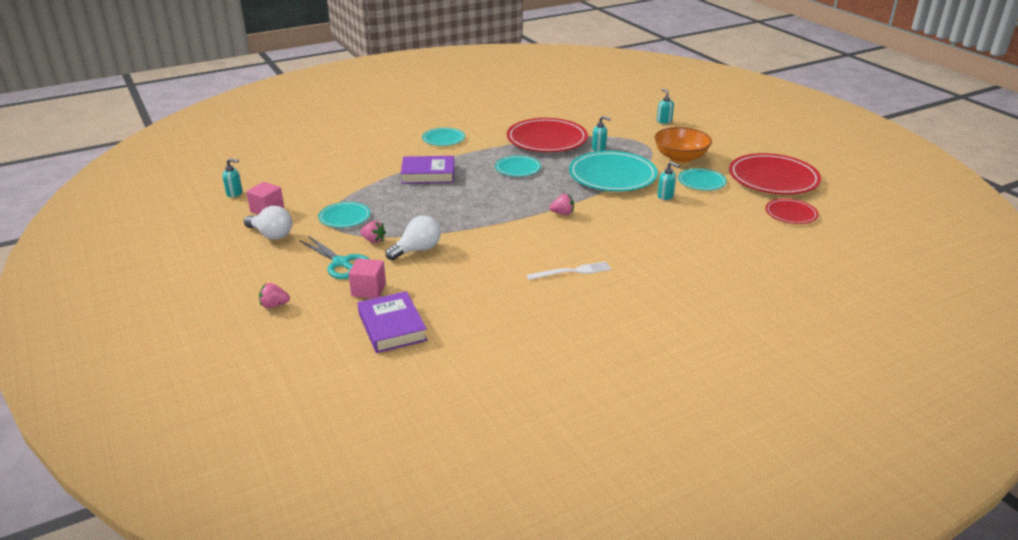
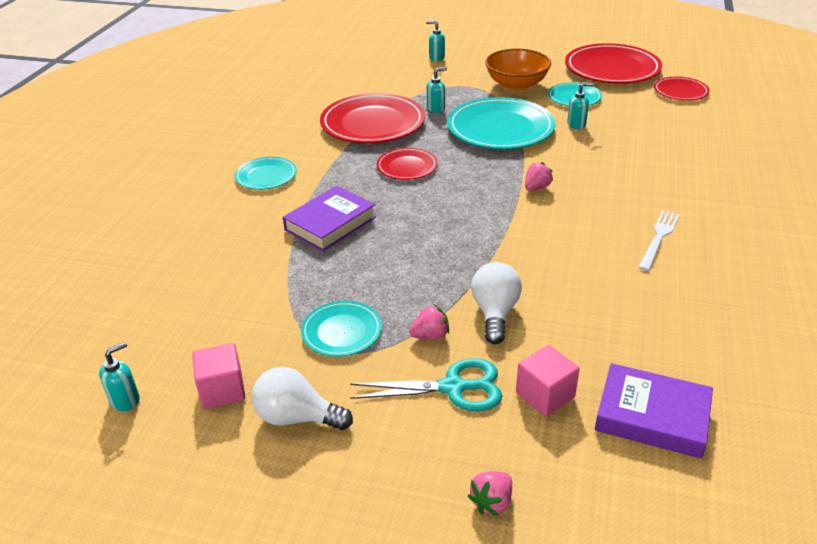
camera: 45 degrees left, 5 degrees up
white light bulb [244,206,292,240] -> white light bulb turned 150 degrees counterclockwise [252,367,353,430]
turquoise plate [495,156,541,177] -> red plate [377,148,438,180]

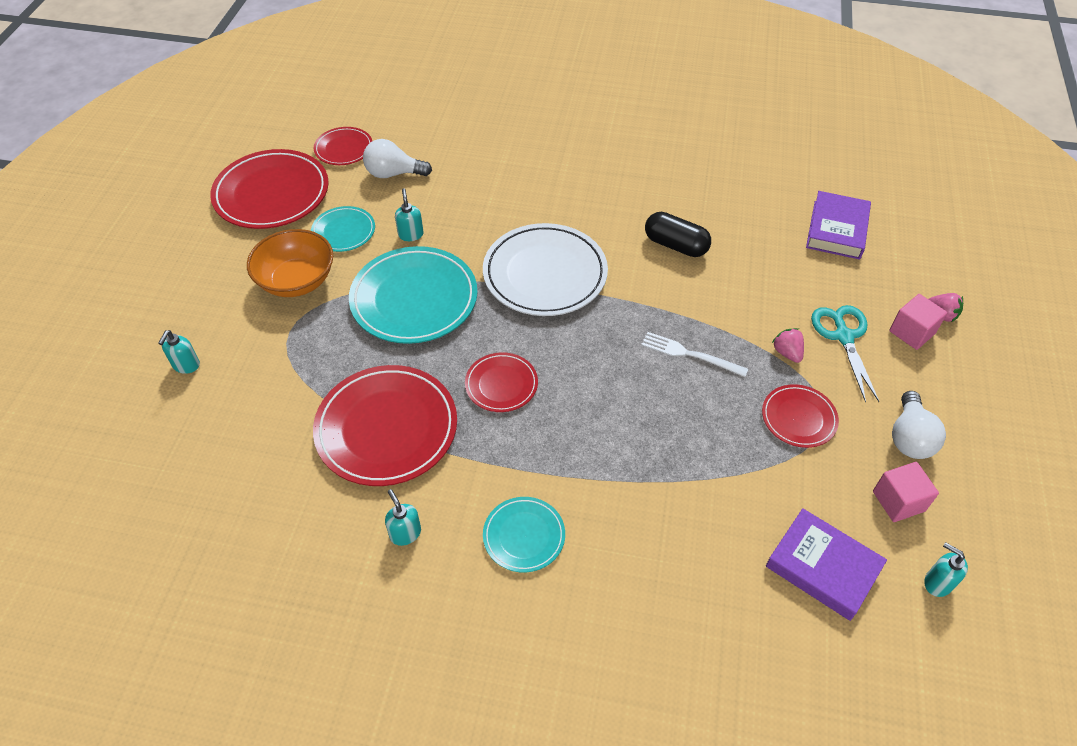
camera: 95 degrees left, 15 degrees up
purple book [283,186,376,251] -> purple book moved to [766,508,887,621]
turquoise plate [301,301,382,356] -> red plate [762,384,839,448]
turquoise soap dispenser [427,67,447,113] -> turquoise soap dispenser moved to [385,489,421,546]
white light bulb [471,262,522,344] -> white light bulb moved to [363,139,432,178]
pink cube [516,345,579,417] -> pink cube moved to [889,294,947,350]
pink strawberry [525,162,553,191] -> white plate [483,223,608,316]
white fork [638,210,679,271] -> white fork moved to [641,332,748,377]
none -> black capsule [645,212,711,257]

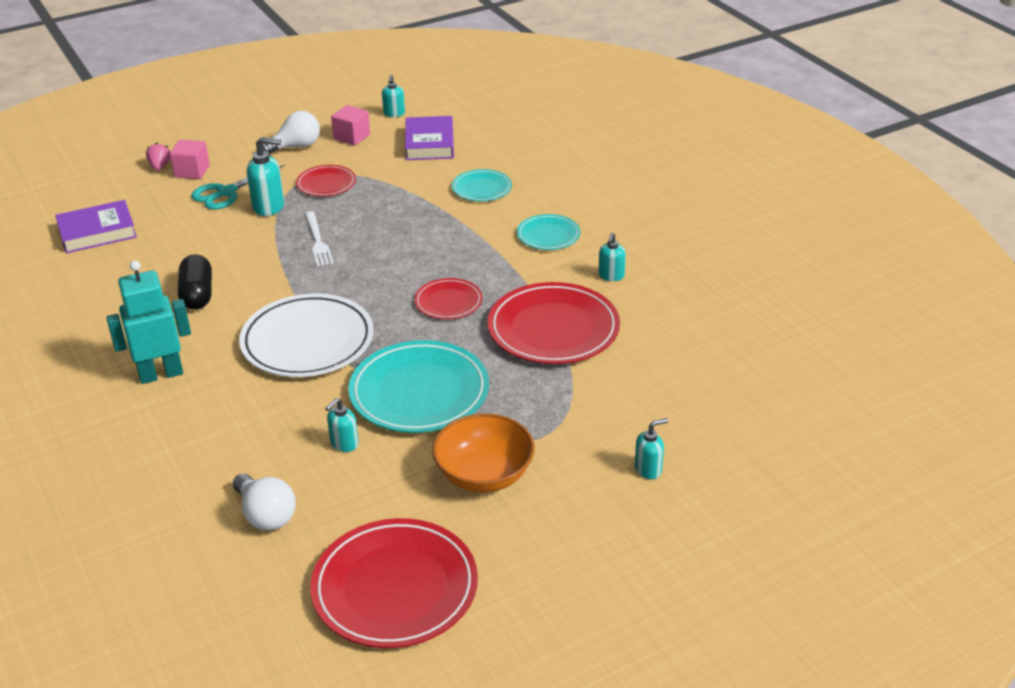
camera: 130 degrees left, 15 degrees down
turquoise plate [311,206,375,252] -> turquoise plate moved to [452,169,512,201]
red plate [313,127,372,165] -> none
pink strawberry [772,328,804,363] -> turquoise soap dispenser [247,137,284,216]
none -> turquoise robot [106,260,191,384]

